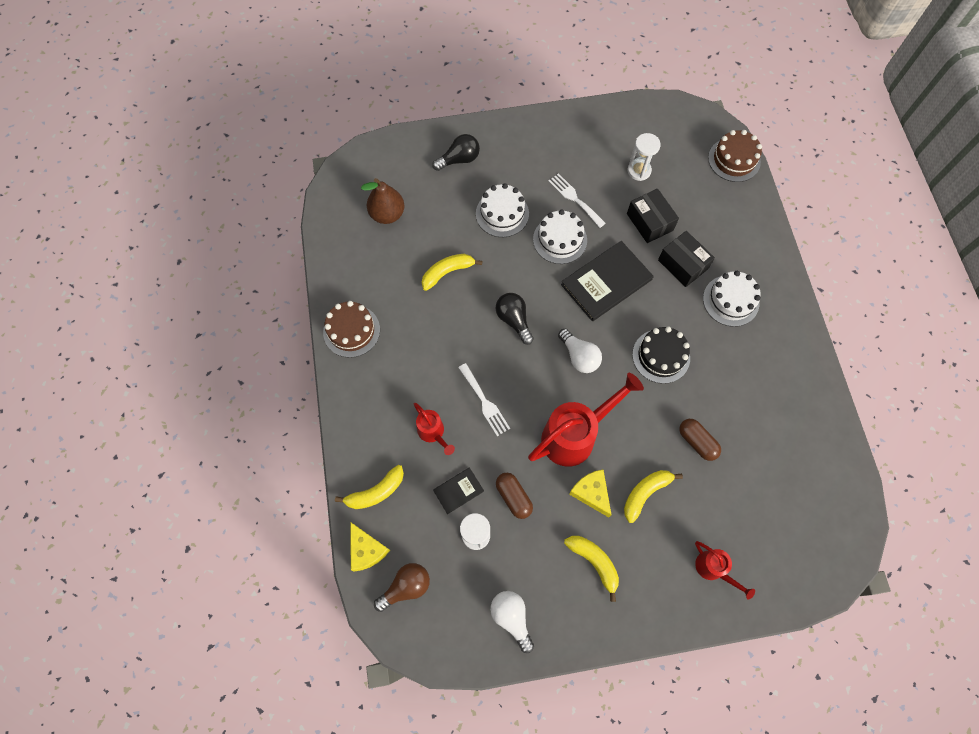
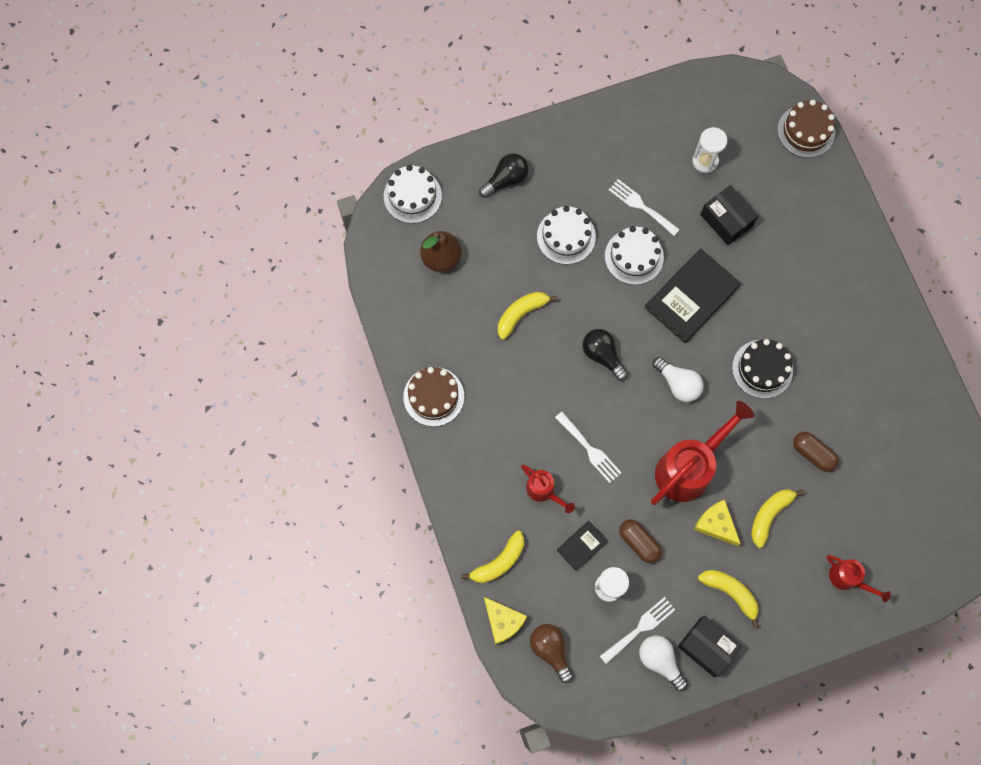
camera: 10 degrees left, 5 degrees up
brown light bulb [374,563,430,612] -> brown light bulb turned 75 degrees counterclockwise [530,624,573,683]
black box [658,231,715,287] -> black box moved to [678,616,742,677]
white cake [703,271,761,327] -> white cake moved to [384,165,442,223]
none -> white fork [600,597,675,664]

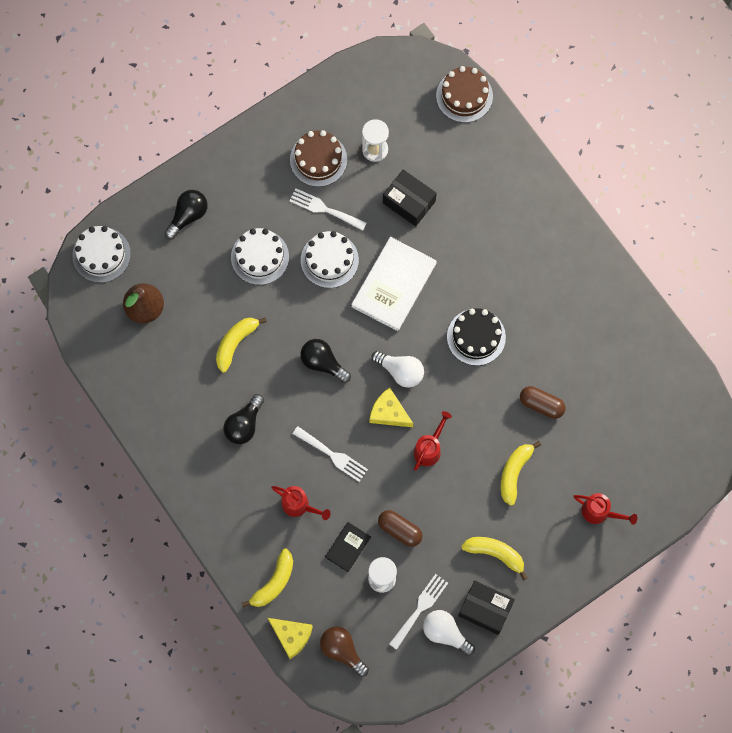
camera: 15 degrees left, 0 degrees up
brown cake [403,367,464,426] -> brown cake moved to [290,130,347,187]
black book [644,248,741,343] -> white book [351,237,437,331]
red watering can [651,401,755,505] -> red watering can [414,411,452,471], size x0.52
yellow cheese [694,500,741,546] -> yellow cheese moved to [369,388,413,427]
none -> black light bulb [223,394,264,444]

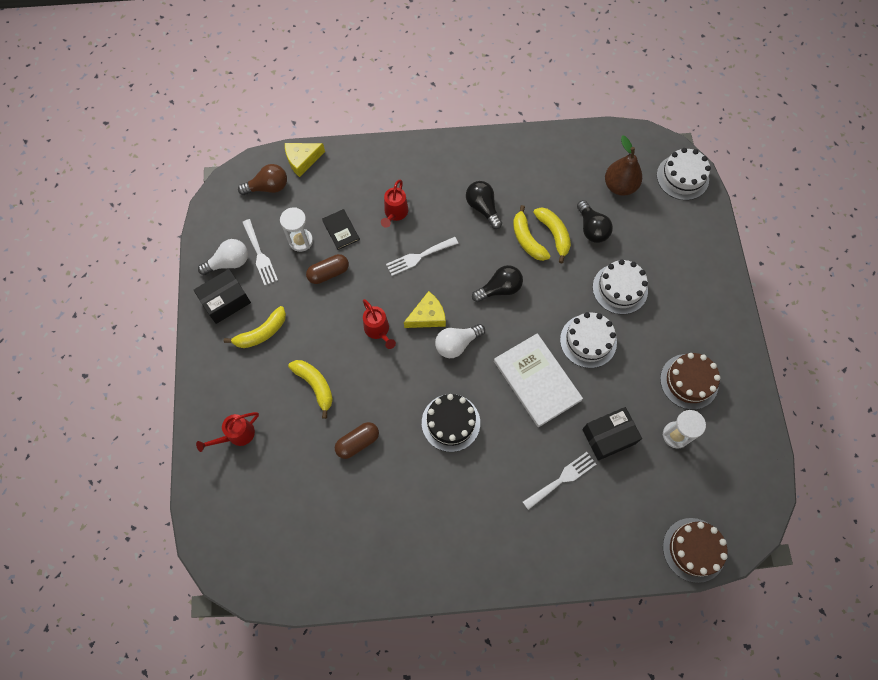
camera: 120 degrees right, 5 degrees down
black light bulb [164,190,208,239] -> black light bulb moved to [577,200,613,243]
yellow banana [242,548,293,607] -> yellow banana moved to [513,205,551,261]
red watering can [271,486,331,520] -> red watering can turned 45 degrees counterclockwise [381,179,408,228]
white fork [290,188,366,231] -> white fork moved to [523,452,596,510]

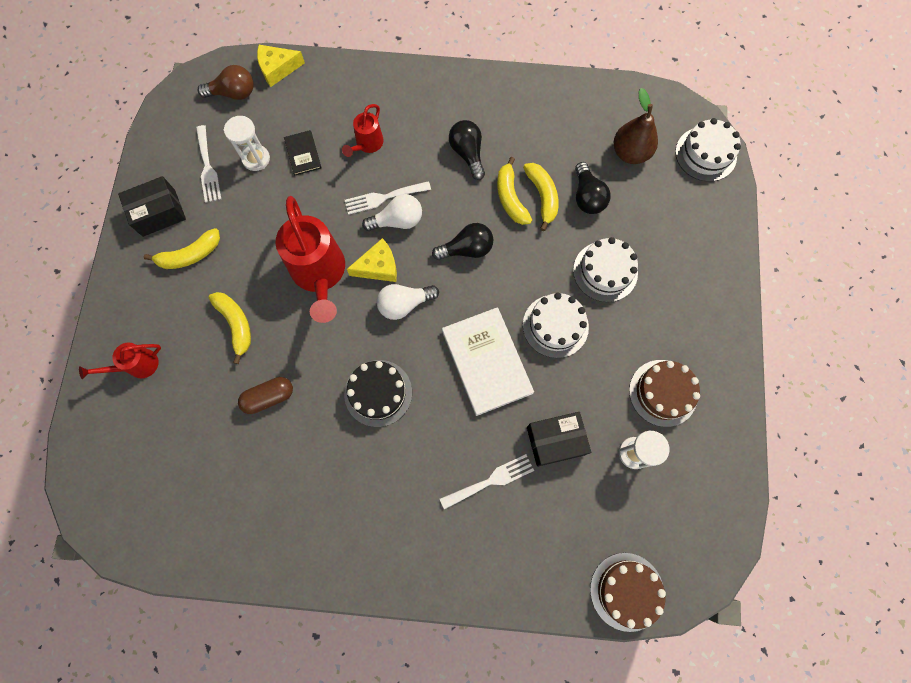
camera: 10 degrees right, 5 degrees up
white light bulb [198,239,248,275] -> white light bulb moved to [362,194,422,231]
brown capsule [306,254,349,284] -> none
red watering can [363,299,396,349] -> red watering can [276,196,345,323], size x1.94

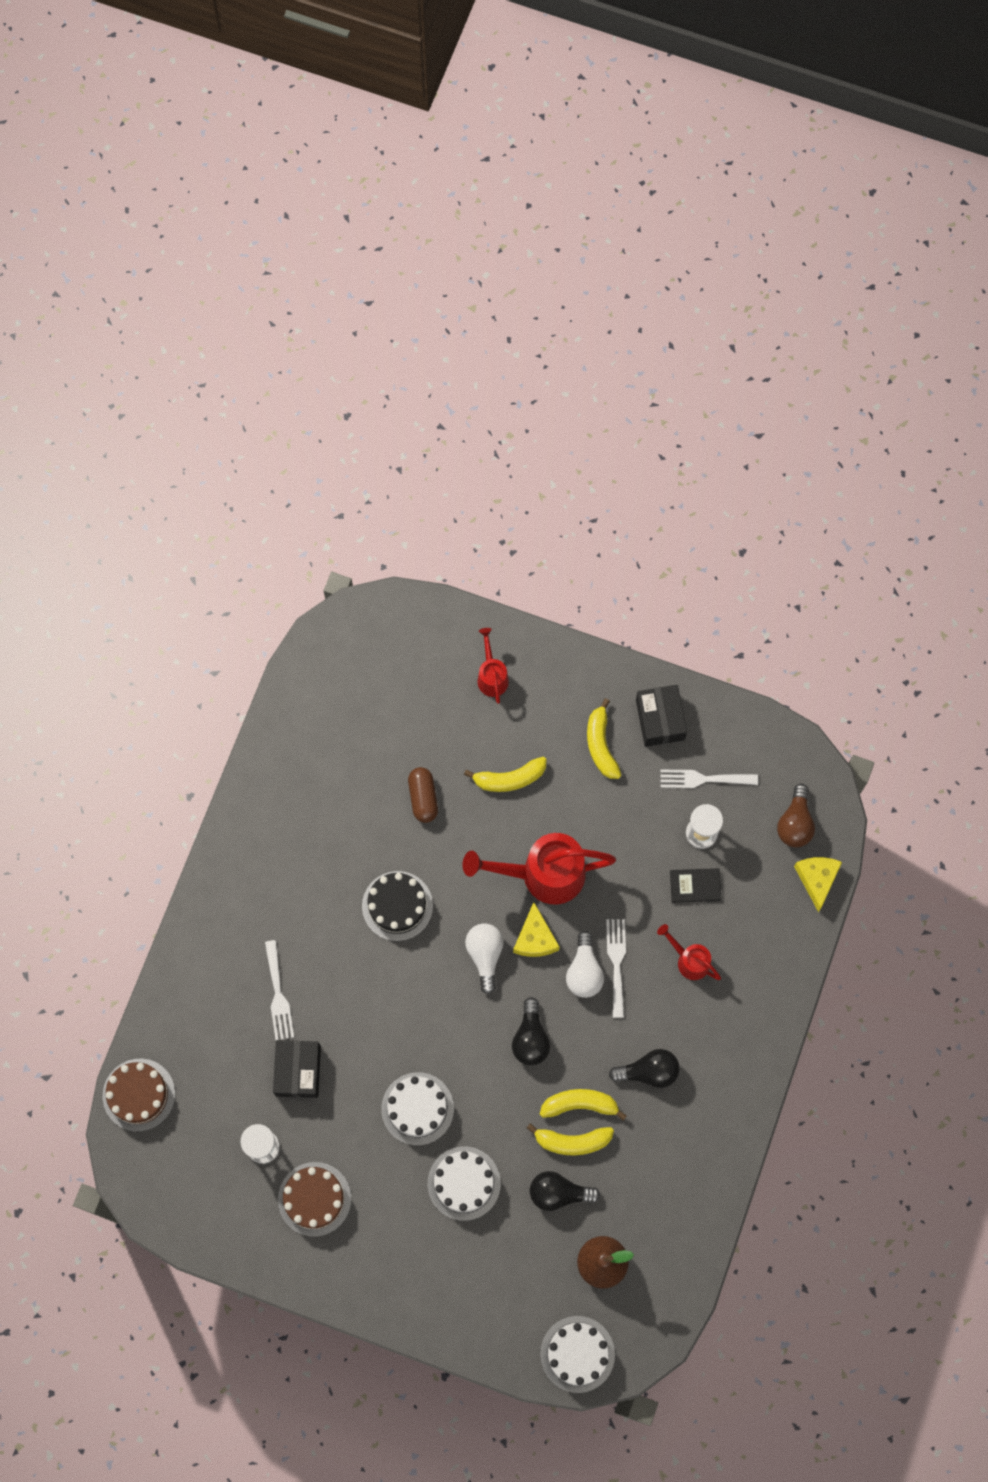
camera: 105 degrees right, 0 degrees up
white book [442,307,534,416] -> none

